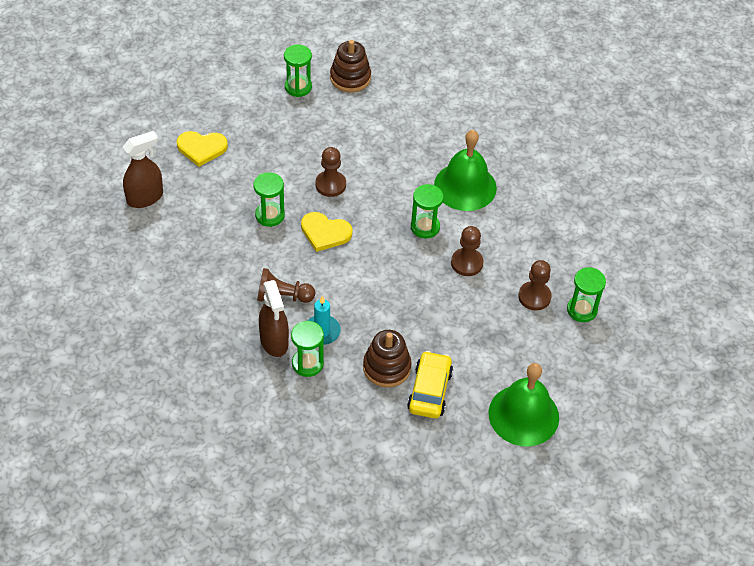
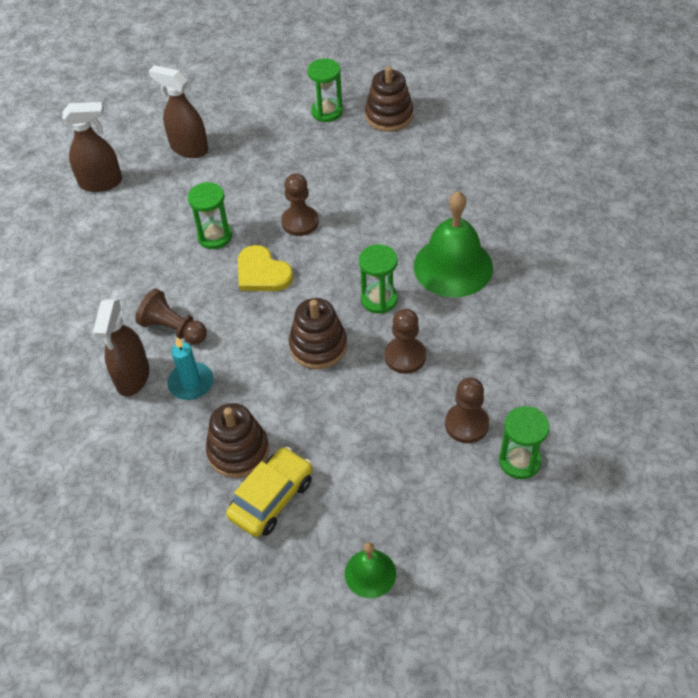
camera: 30 degrees right, 0 degrees up
yellow heart [177,131,228,167] -> brown spray bottle [149,65,208,158]
green hourglass [291,321,324,377] -> none
green bell [489,363,559,447] -> green bell [345,542,396,598], size x0.53
none -> brown stacking toy [289,298,347,369]

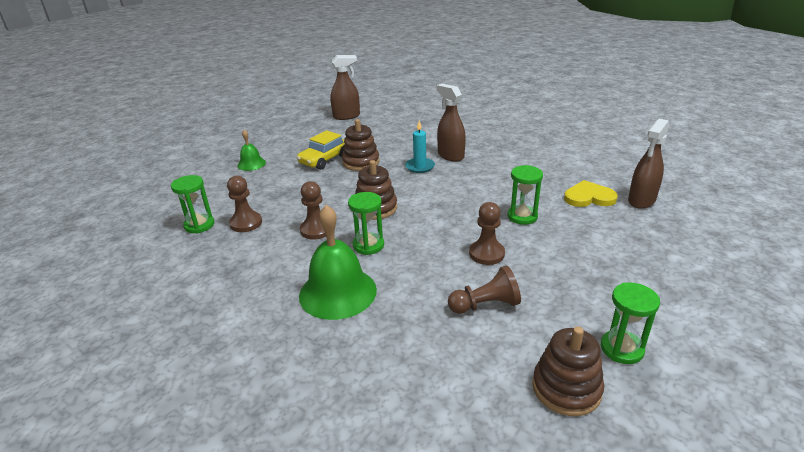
camera: 135 degrees right, 20 degrees down
brown pawn [135,289,207,344] -> brown pawn moved to [448,266,521,314]
brown spray bottle [149,65,208,158] -> brown spray bottle moved to [331,55,360,120]
yellow car [226,447,313,537] -> yellow car turned 45 degrees clockwise [297,130,345,170]
yellow heart [238,245,293,291] -> yellow heart moved to [564,180,618,207]

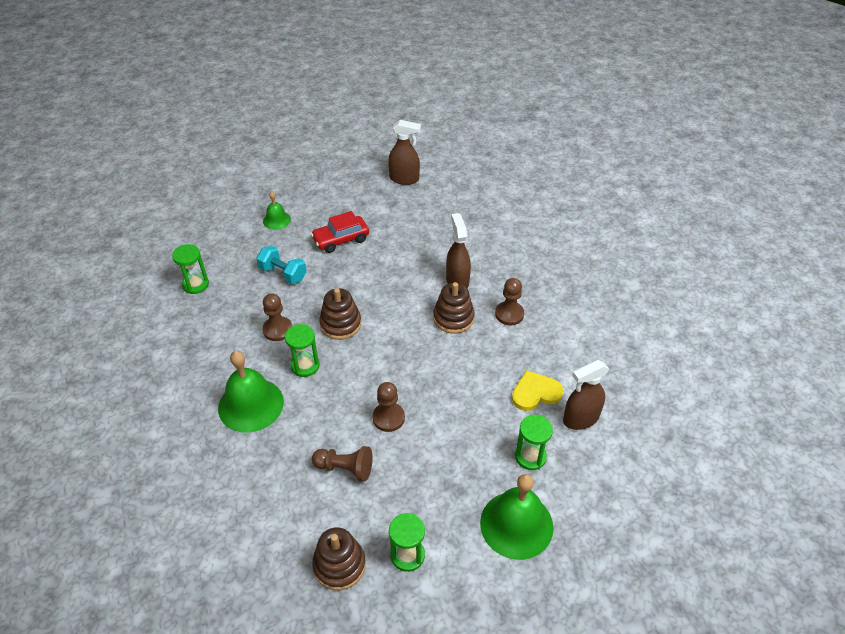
camera: 25 degrees right, 15 degrees up
brown pawn [227,176,262,232] -> brown pawn moved to [495,278,524,325]
yellow car [297,130,345,170] -> red car [311,211,369,253]
brown stacking toy [342,119,380,171] -> brown stacking toy moved to [433,282,475,334]
turquoise candle [405,120,435,173] -> none
green hourglass [507,165,543,225] -> green hourglass moved to [515,415,553,470]
yellow heart [564,180,618,207] -> yellow heart turned 45 degrees counterclockwise [512,370,563,411]
none -> turquoise dumbbell [257,245,307,284]
none -> green bell [480,474,553,560]

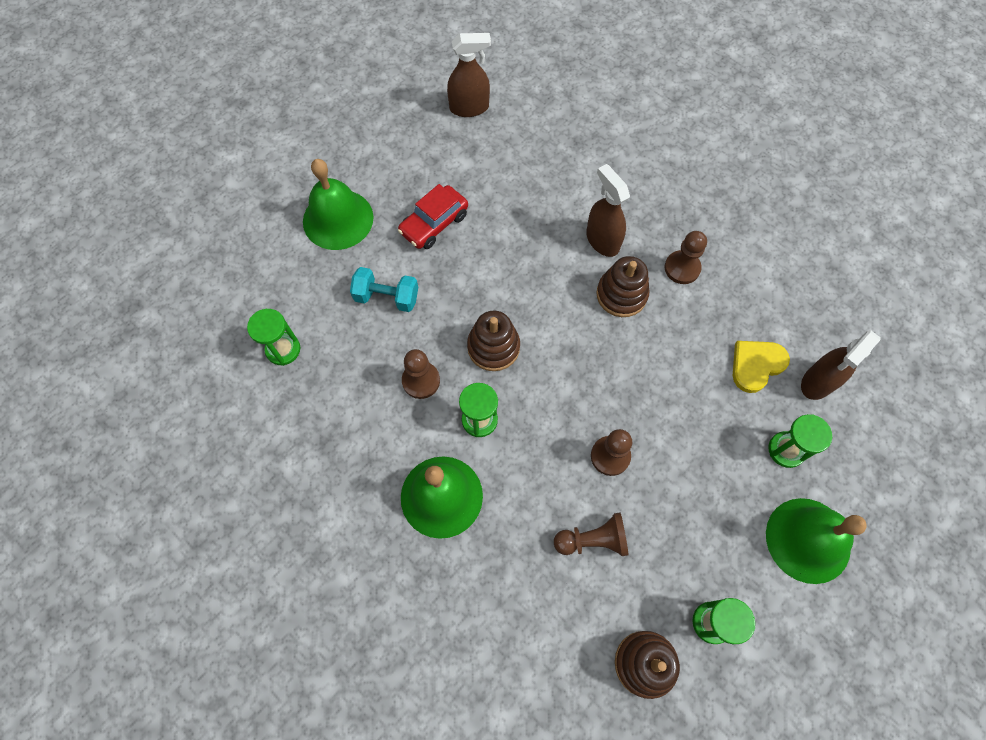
camera: 20 degrees left, 20 degrees up
green bell [263,192,291,230] -> green bell [303,159,374,250], size x1.89

